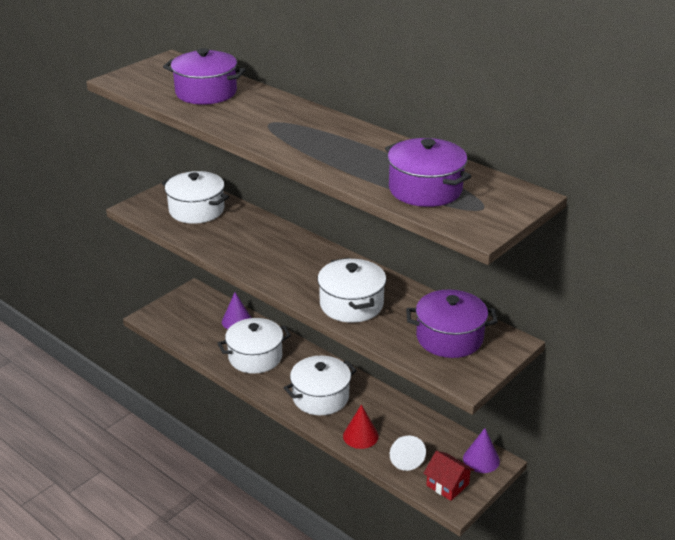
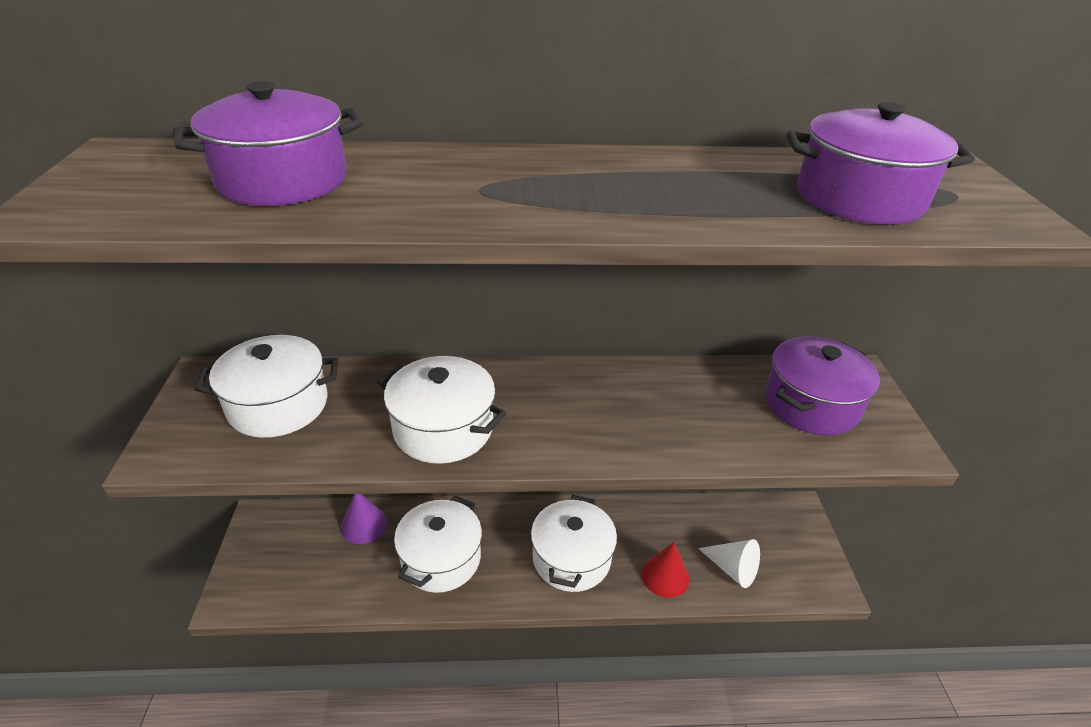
camera: 45 degrees left, 5 degrees up
white pot [317,258,386,323] -> white pot moved to [378,356,506,464]
red house [423,451,474,501] -> none
purple cone [463,428,500,473] -> none

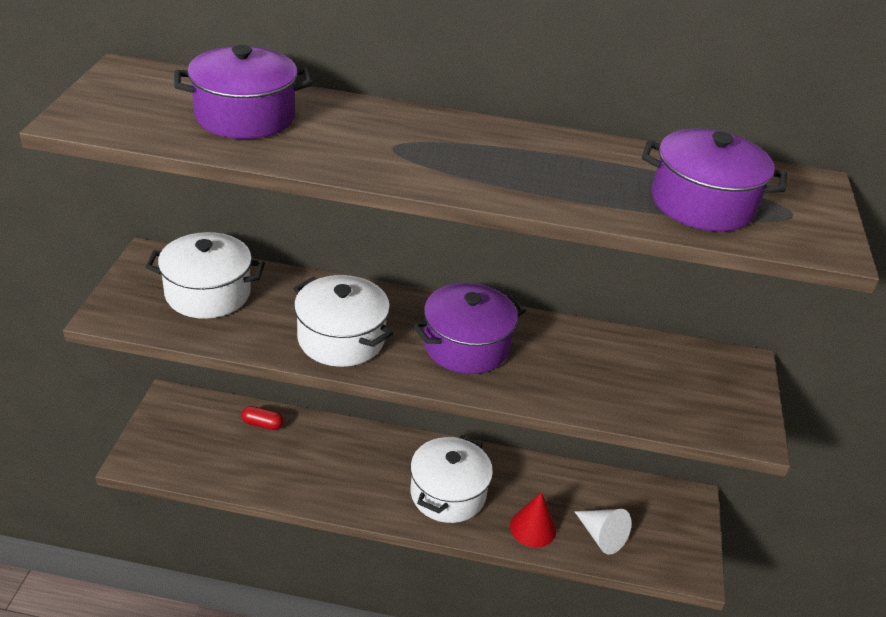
camera: 10 degrees right, 0 degrees up
purple cone [341,494,387,544] -> red capsule [242,406,283,430]
white pot [394,496,482,593] -> none
purple pot [765,337,880,435] -> purple pot moved to [413,283,526,374]

